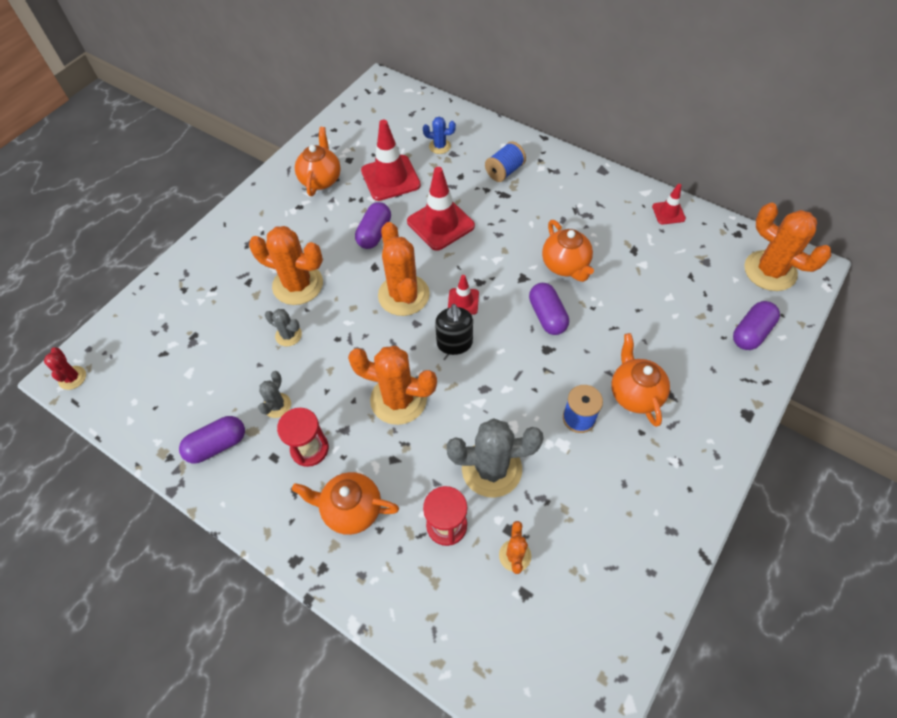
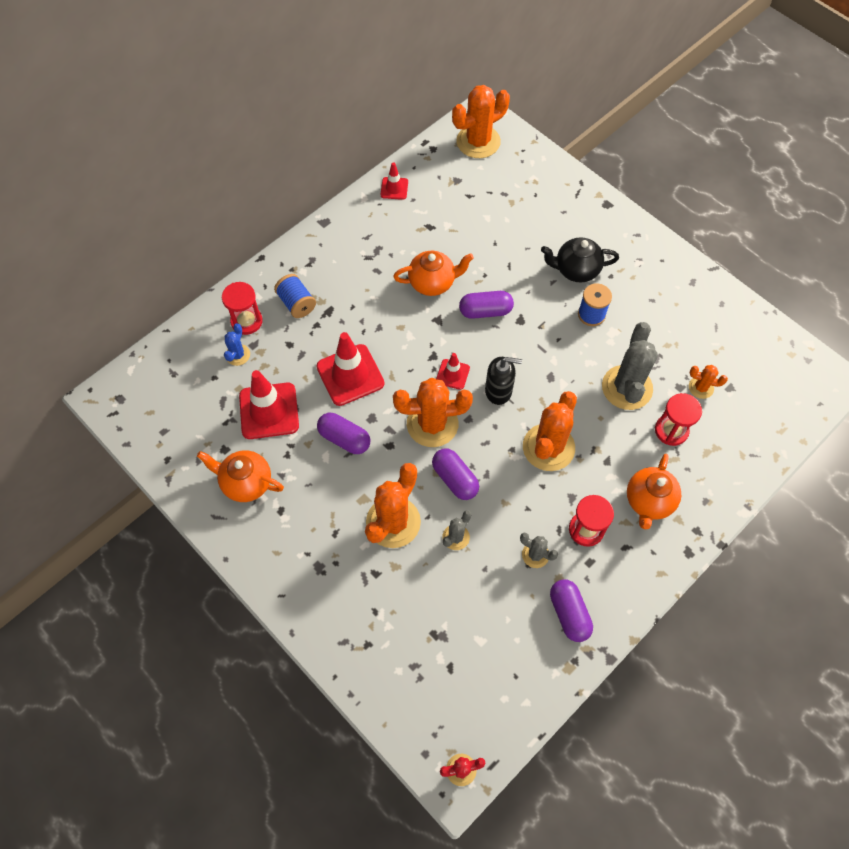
camera: 80 degrees left, 5 degrees up
orange teapot [611,333,670,427] -> black teapot [541,237,619,282]
purple capsule [733,301,780,350] -> purple capsule moved to [432,448,479,500]
none -> red hourglass [222,282,263,335]

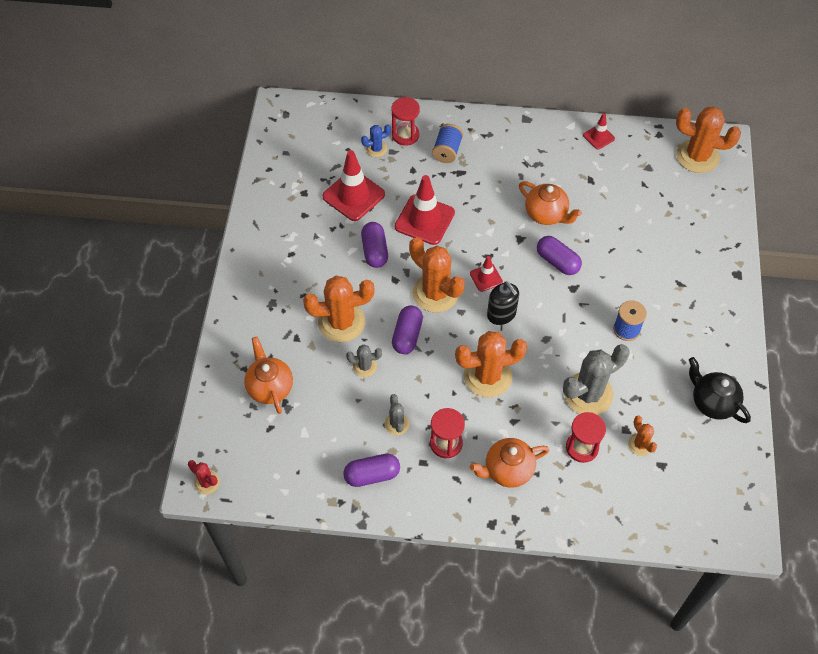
camera: 50 degrees right, 5 degrees down
orange teapot [197,450,284,502] -> orange teapot moved to [244,337,293,414]
black teapot [541,237,619,282] -> black teapot moved to [689,357,751,423]
purple capsule [550,579,593,642] -> purple capsule turned 45 degrees clockwise [343,454,400,487]

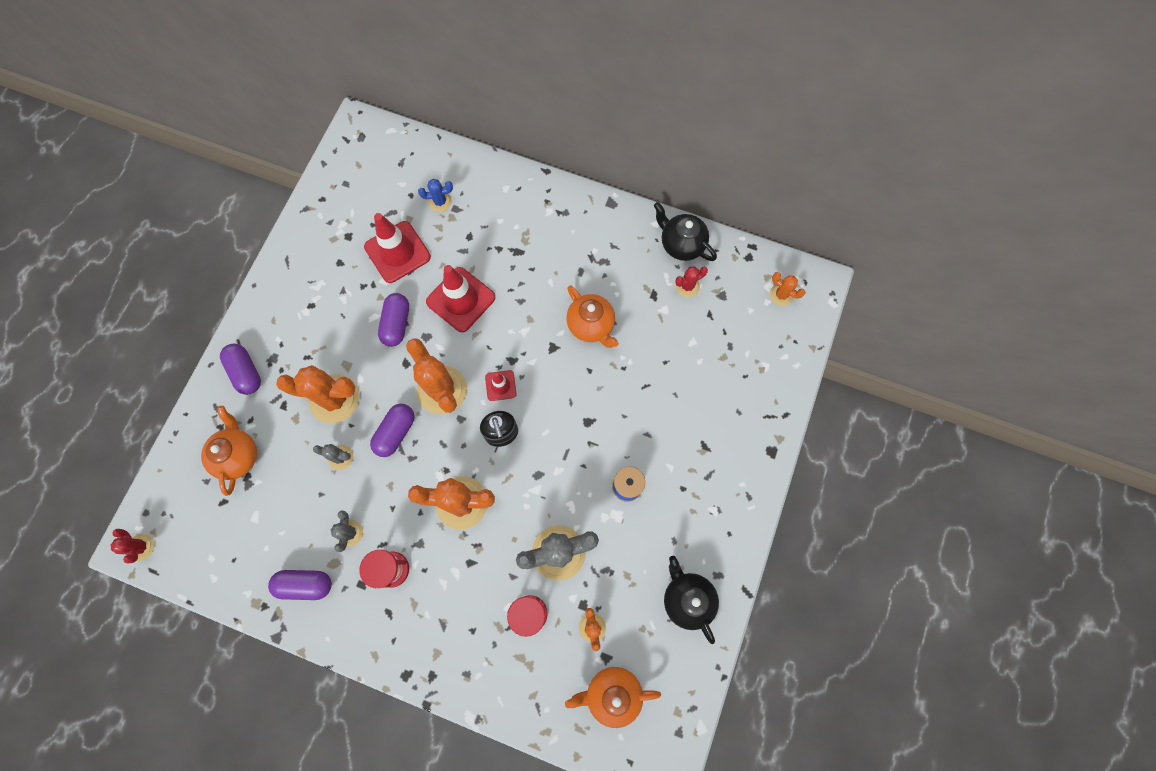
camera: 15 degrees right, 15 degrees up
red hourglass [391,97,420,146] -> none
blue spool [432,124,463,163] -> none
orange teapot [470,438,549,488] -> orange teapot moved to [565,667,661,728]
purple capsule [537,236,582,275] -> purple capsule moved to [220,344,261,395]
red traffic cone [583,113,615,150] -> black teapot [654,202,717,261]
orange cactus [676,106,741,173] -> orange cactus [770,272,805,306], size x0.50
none -> red cactus [675,266,708,297]

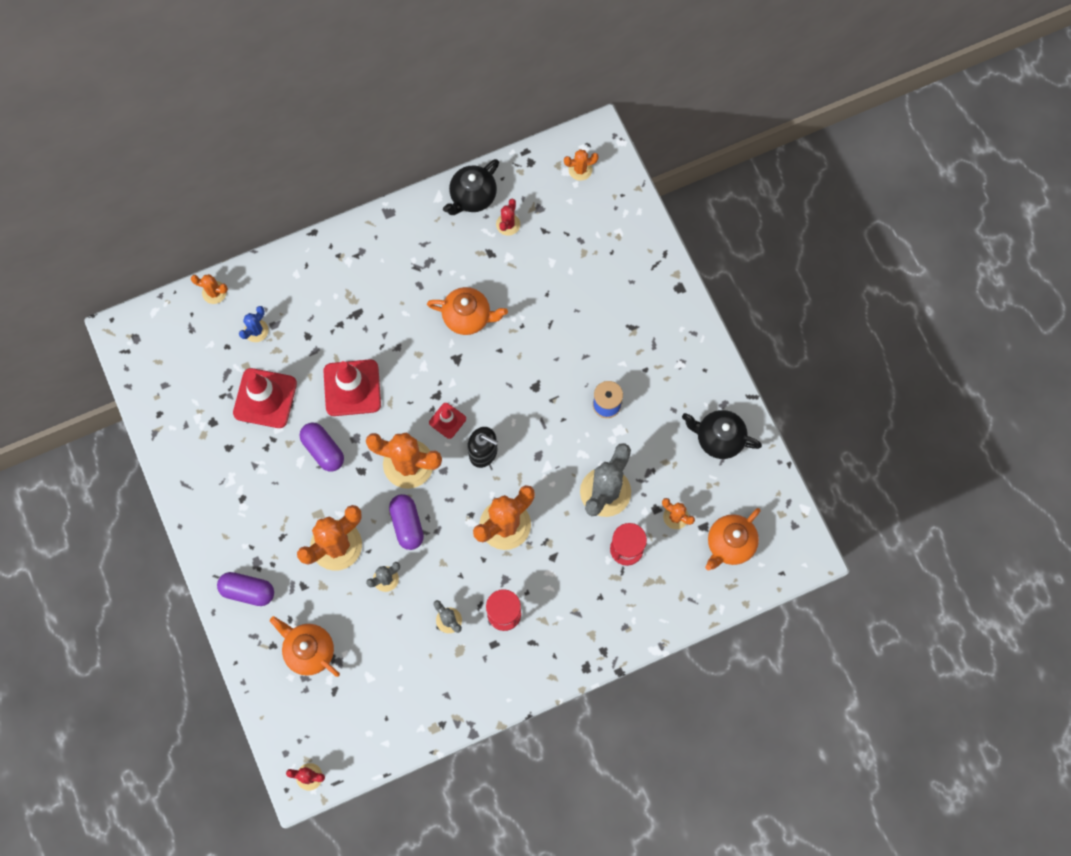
camera: 45 degrees left, 0 degrees up
purple capsule [268,570,332,600] -> none
black teapot [654,202,717,261] -> black teapot turned 45 degrees counterclockwise [443,159,499,215]
none -> orange cactus [191,274,228,304]

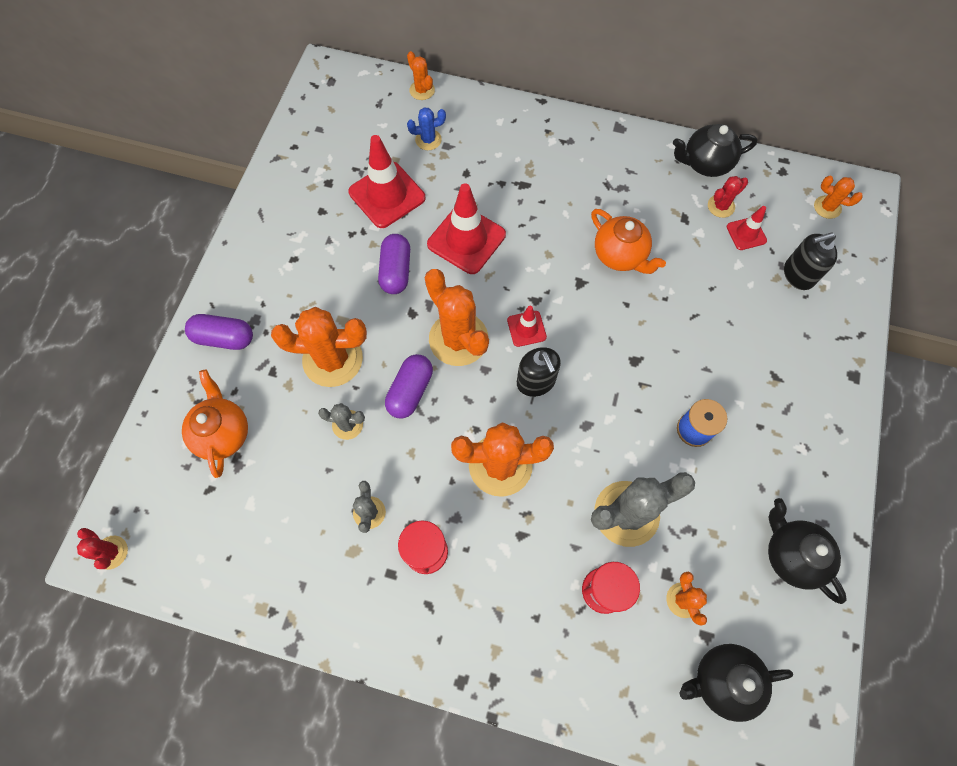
camera: 40 degrees right, 5 degrees down
purple capsule [217,572,274,606] -> purple capsule turned 45 degrees counterclockwise [185,314,253,350]
orange teapot [705,508,761,570] -> black teapot [679,644,793,722]
none -> red traffic cone [727,206,767,250]
none -> black soap dispenser [784,232,837,290]

